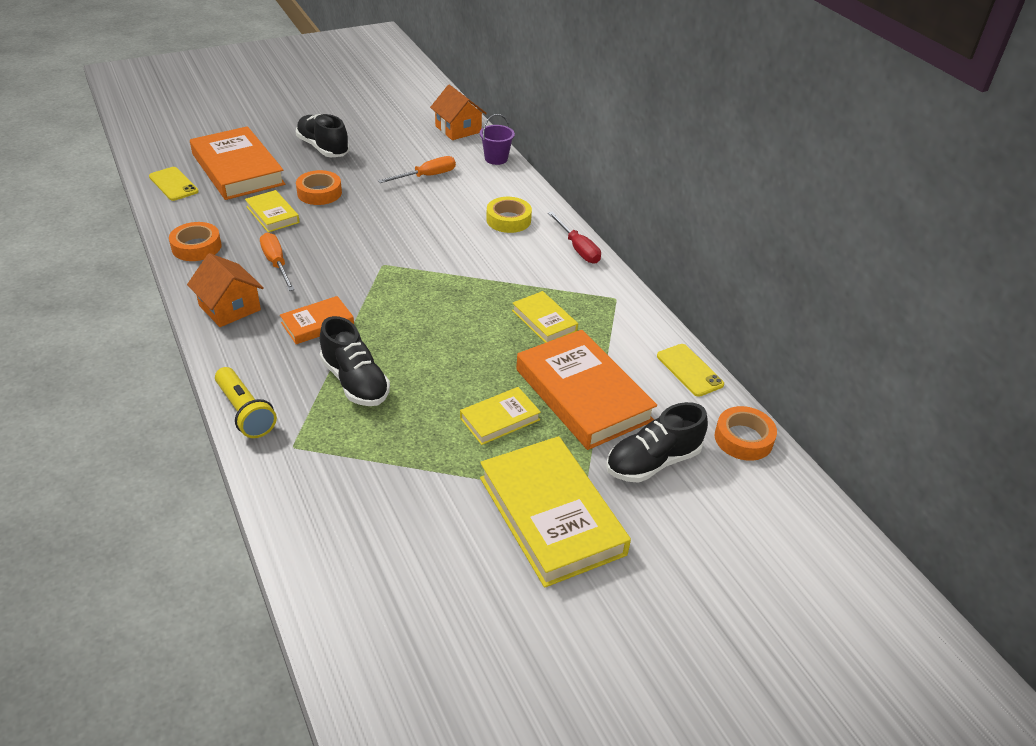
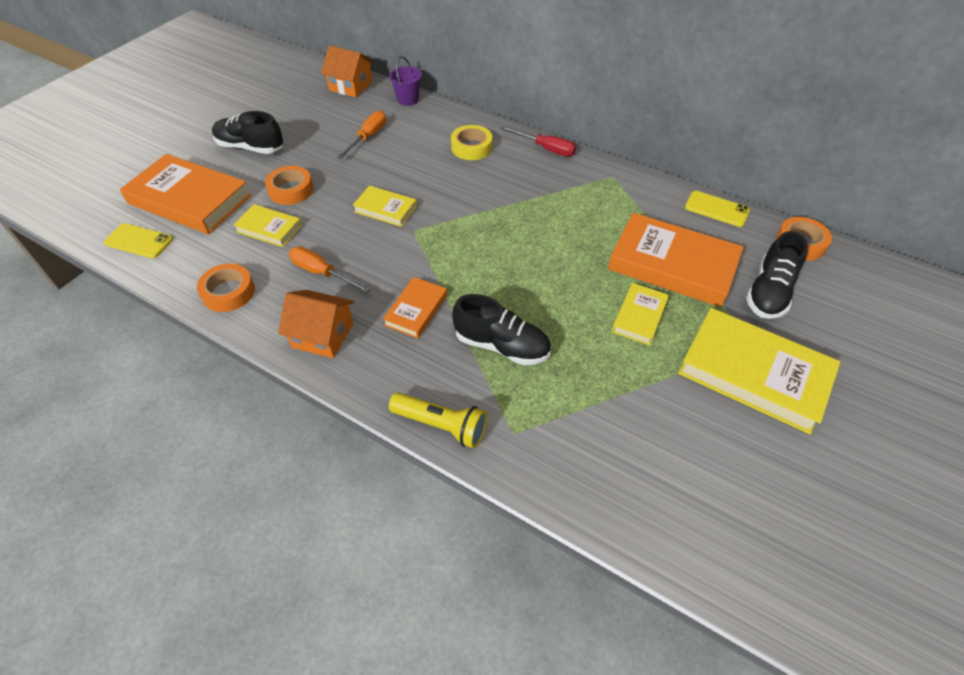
camera: 30 degrees left, 10 degrees up
yellow book [512,291,578,343] -> yellow book moved to [353,186,417,227]

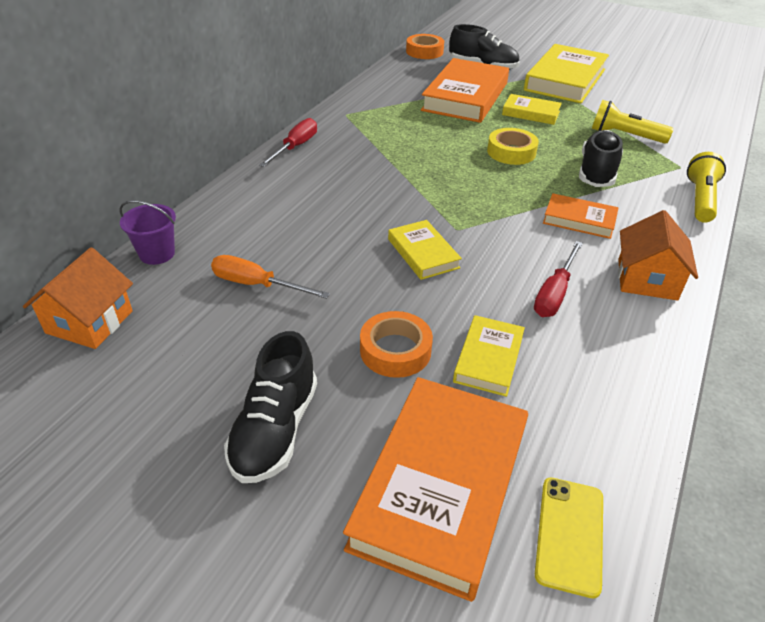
camera: 95 degrees left, 10 degrees down
orange tape [197,264,255,312] -> none
orange screwdriver [289,246,370,293] -> red screwdriver [534,241,583,317]
yellow book [353,186,417,227] -> yellow book turned 45 degrees counterclockwise [388,220,462,280]
yellow tape [451,125,492,160] -> yellow tape moved to [487,128,539,165]
yellow phone [685,191,750,227] -> none
none -> yellow flashlight [592,100,673,144]

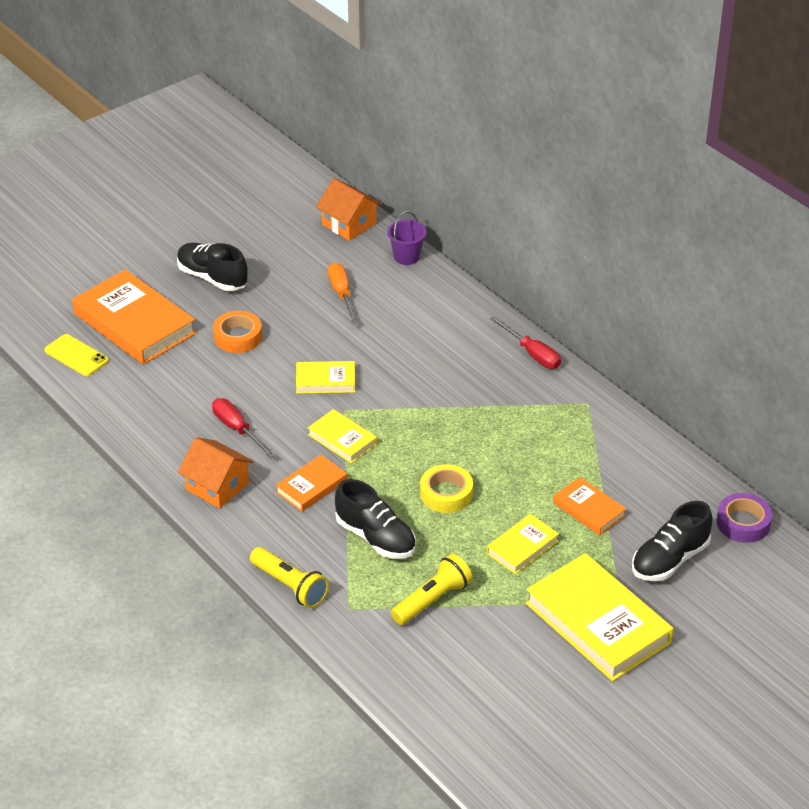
camera: 115 degrees right, 0 degrees up
orange screwdriver [211,255,330,299] -> orange screwdriver turned 60 degrees counterclockwise [328,263,358,324]
orange tape [406,34,444,59] -> purple tape [717,493,772,543]
orange book [421,58,509,123] -> orange book [553,477,626,535], size x0.51
yellow book [453,315,525,397] -> yellow book moved to [308,409,377,463]

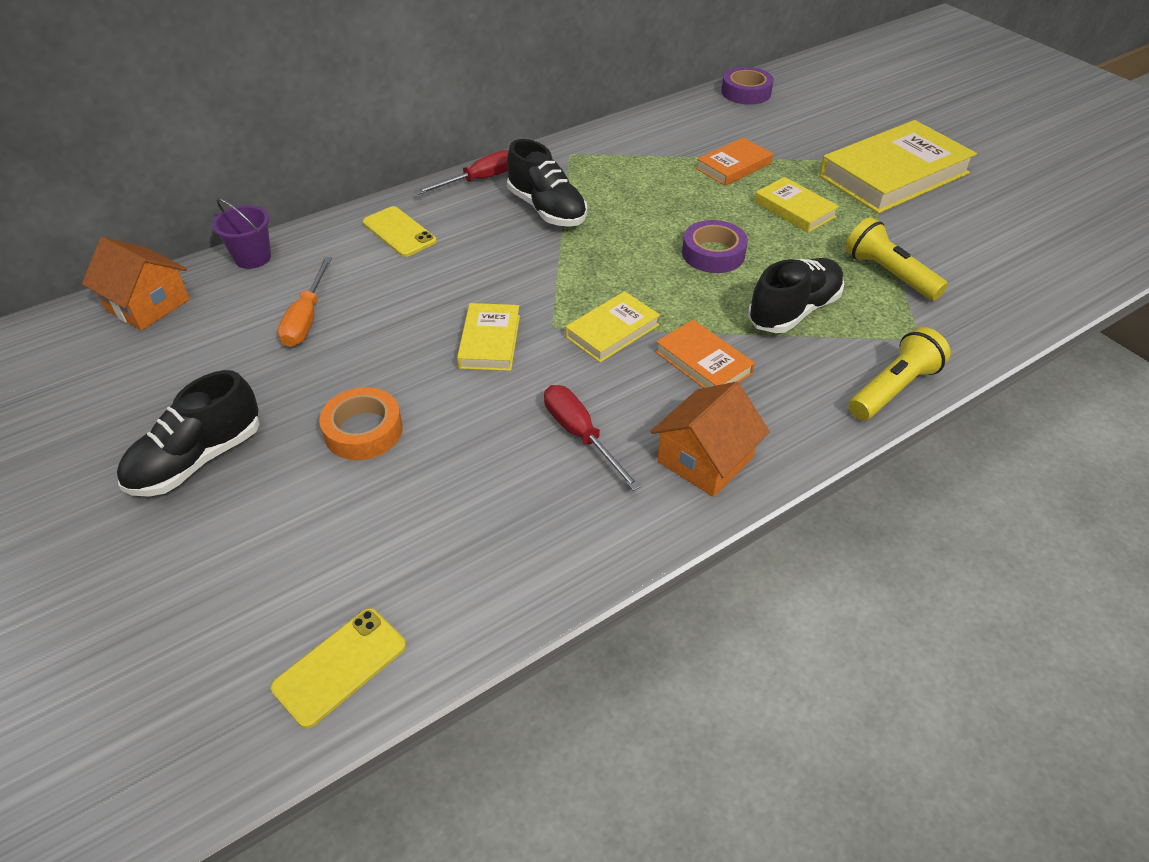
camera: 85 degrees left, 5 degrees up
orange book [72,269,196,365] -> none
red screwdriver [212,398,276,458] -> red screwdriver turned 90 degrees clockwise [544,385,641,491]
orange house [316,178,382,241] -> orange house turned 75 degrees clockwise [82,237,190,330]
orange screwdriver [328,263,358,324] -> orange screwdriver turned 75 degrees counterclockwise [278,257,332,347]
yellow tape [420,464,473,513] -> purple tape [682,220,748,273]
black shoe [632,501,713,581] -> black shoe moved to [507,139,587,227]
none -> yellow phone [363,206,437,257]

